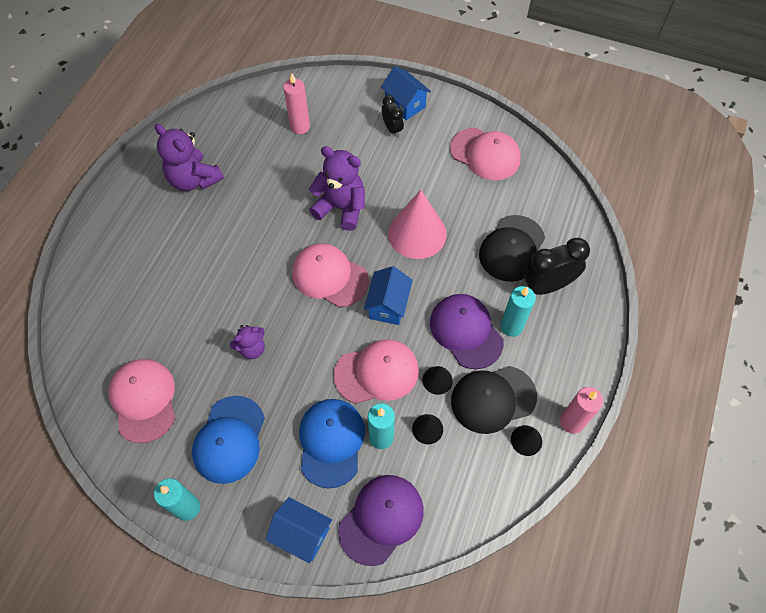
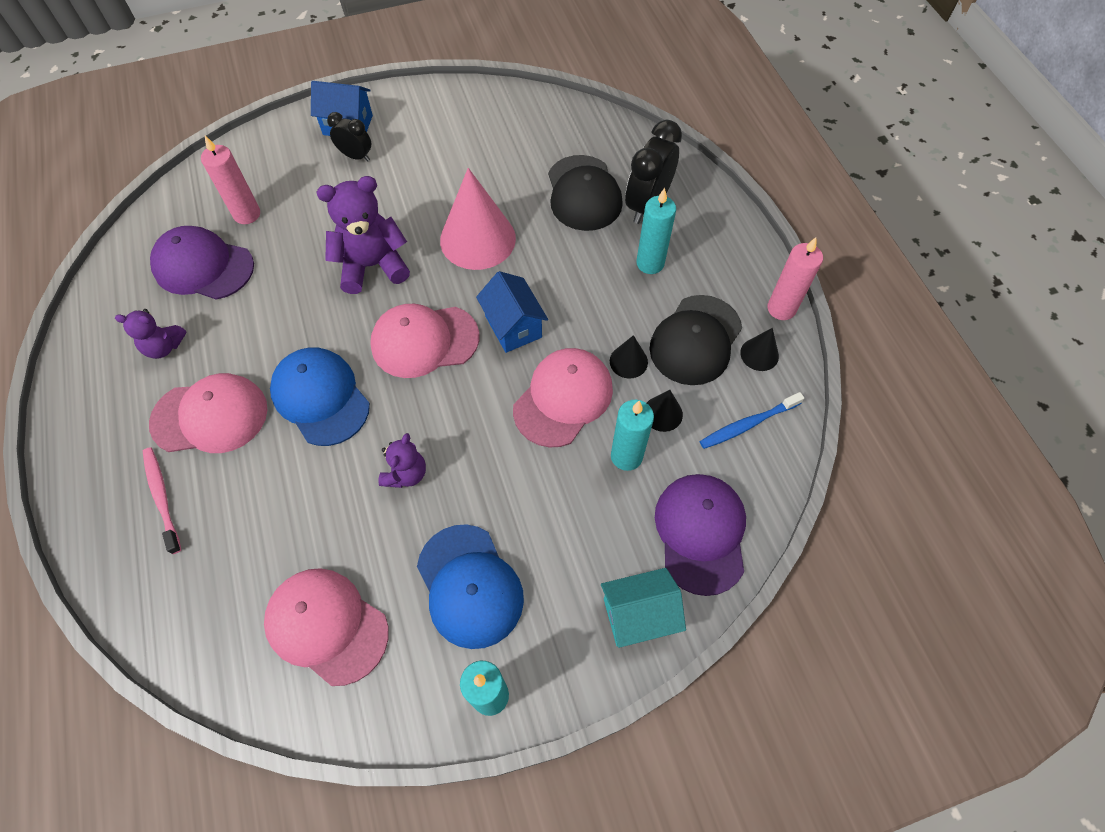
camera: 40 degrees left, 0 degrees up
purple teddy bear [155,124,224,191] -> purple teddy bear [115,309,187,359], size x0.57
blue house [265,497,332,564] -> turquoise house [601,568,686,648]
blue cap [299,399,365,488] -> blue cap moved to [270,347,370,446]
purple cap [430,294,504,369] -> purple cap moved to [150,226,254,300]
pink cap [450,128,521,180] -> pink cap moved to [149,373,267,453]
none -> pink toothbrush [143,447,181,554]
none -> blue toothbrush [700,392,804,449]

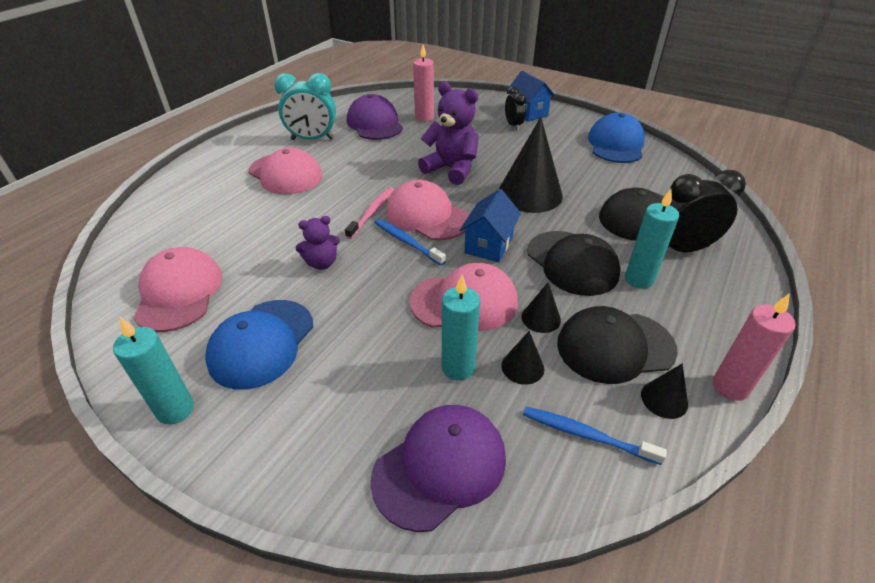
camera: 50 degrees right, 20 degrees down
purple teddy bear [115,309,187,359] -> turquoise clock [274,73,336,140]
pink toothbrush [143,447,181,554] -> pink toothbrush moved to [345,187,394,239]
blue cap [270,347,370,446] -> blue cap moved to [588,113,645,163]
pink cone [440,168,516,270] -> black cone [498,117,563,213]
turquoise house [601,568,686,648] -> none
none -> blue toothbrush [374,219,446,265]
none -> black cap [527,231,621,296]

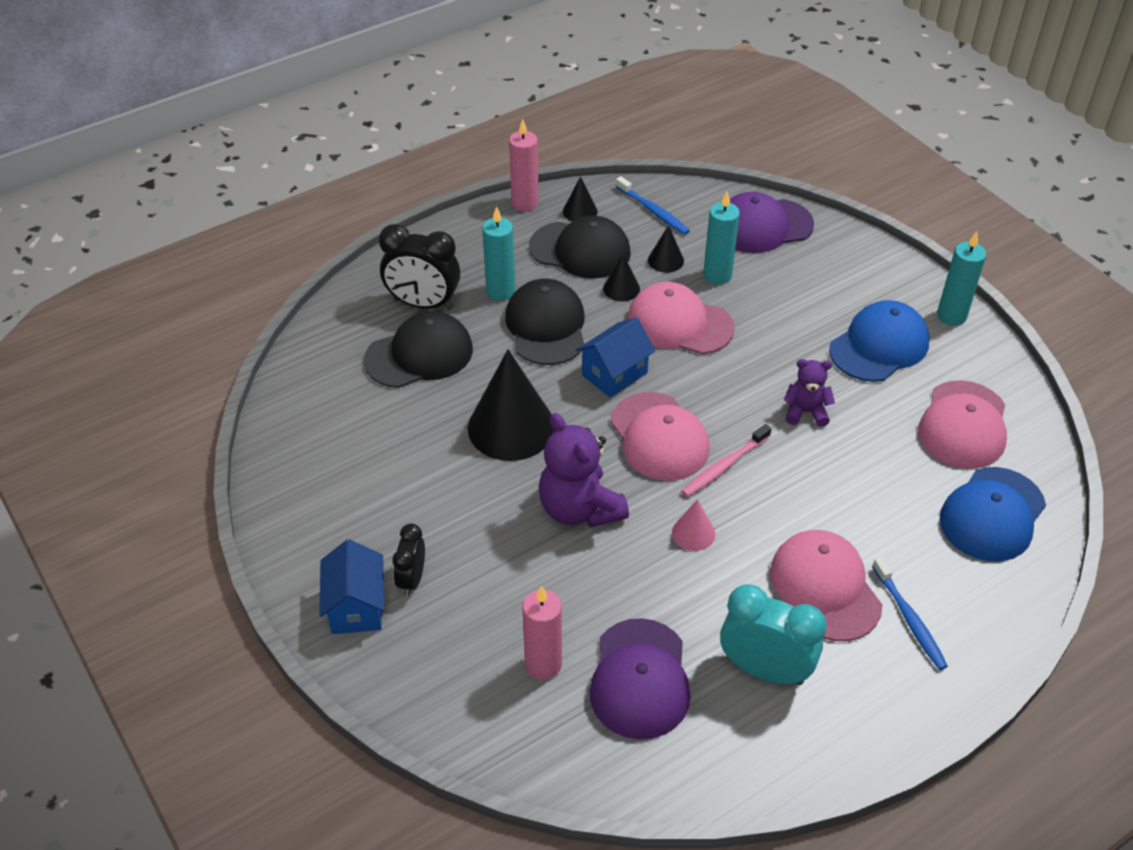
camera: 155 degrees left, 5 degrees up
blue toothbrush [374,219,446,265] -> blue toothbrush moved to [872,557,948,670]
blue cap [588,113,645,163] -> blue cap moved to [940,467,1046,562]
none -> pink cone [672,499,715,551]

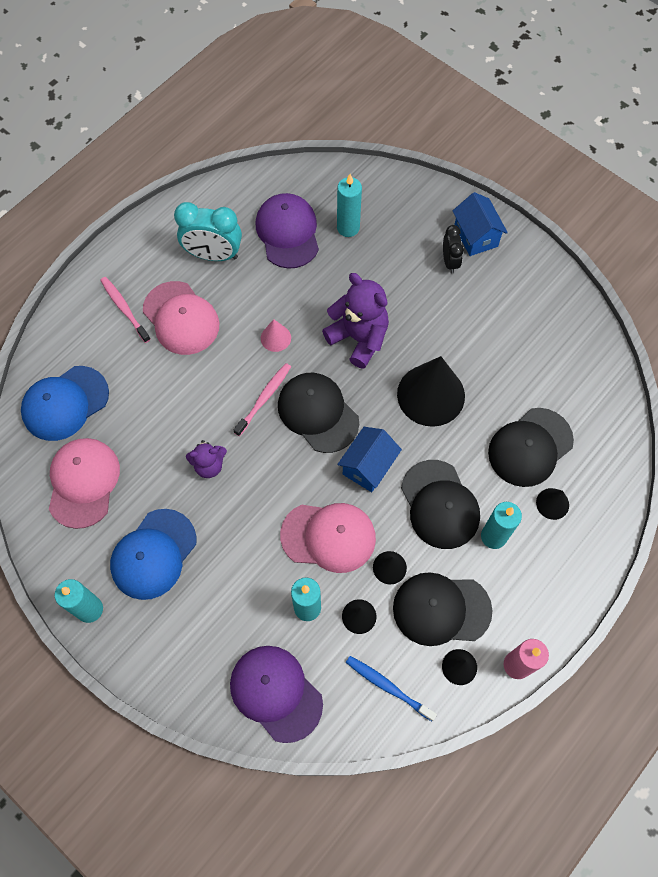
camera: 165 degrees right, 20 degrees up
black clock [379,224,460,310] -> black cone [536,488,569,520]
pink candle [522,586,562,680] -> turquoise candle [337,174,362,237]
pink cap [610,392,710,481] -> black cap [278,373,359,453]
purple cap [730,192,814,253] -> purple cap turned 105 degrees counterclockwise [230,646,323,743]
blue toothbrush [872,557,948,670] -> pink toothbrush [100,277,151,343]
blue cap [940,467,1046,562] -> blue cap turned 150 degrees counterclockwise [21,366,109,441]

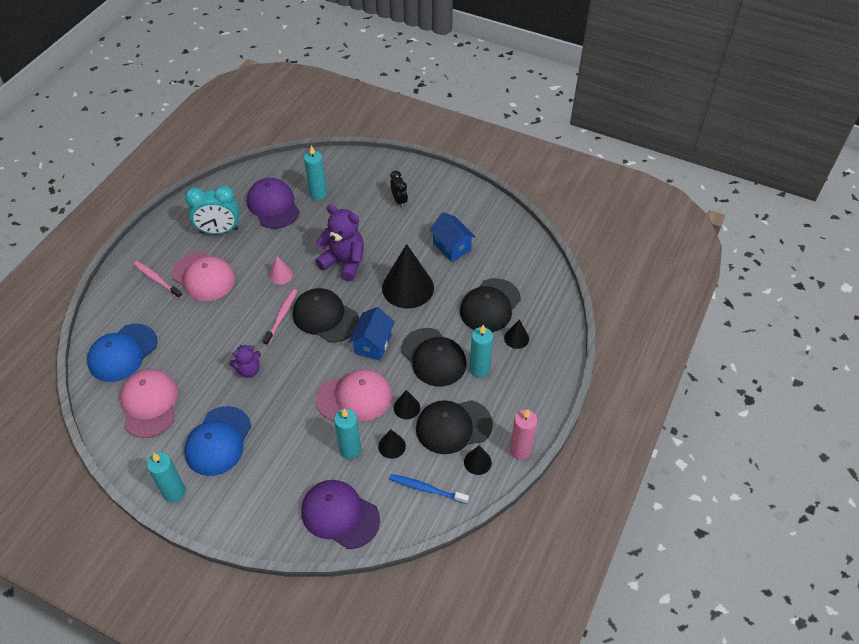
camera: 15 degrees left, 15 degrees down
blue house [453,192,508,256] -> blue house moved to [429,212,476,262]

